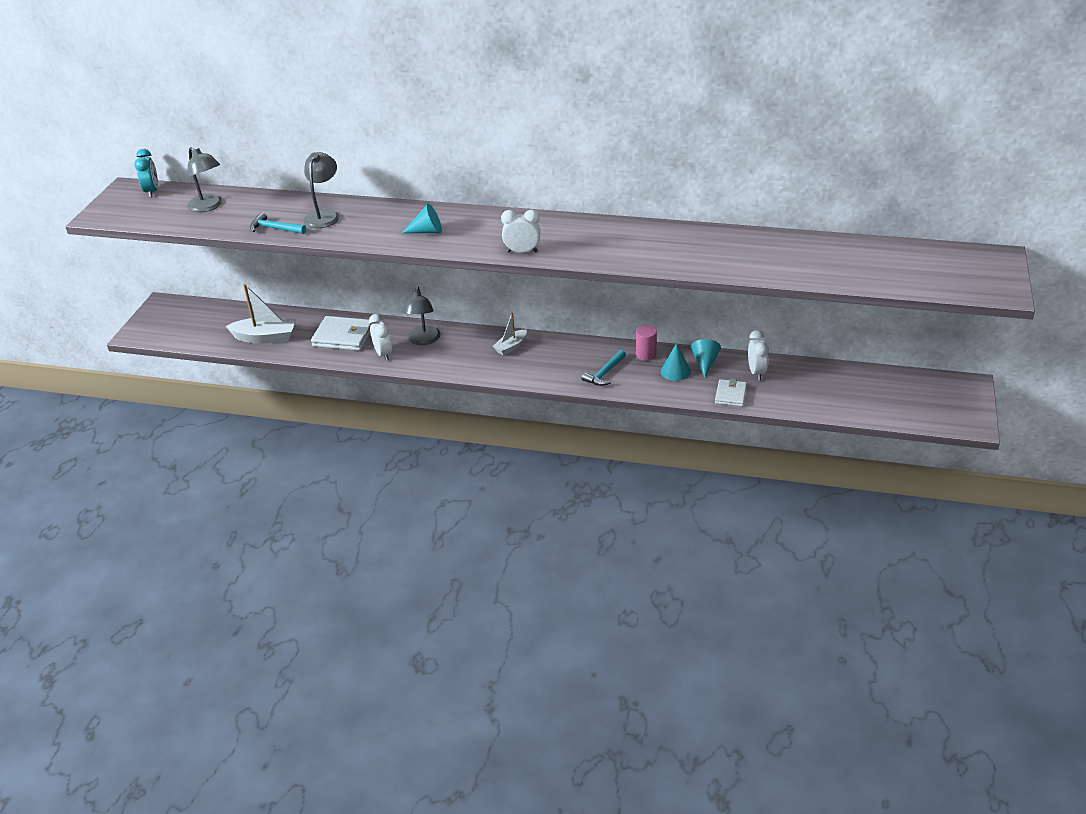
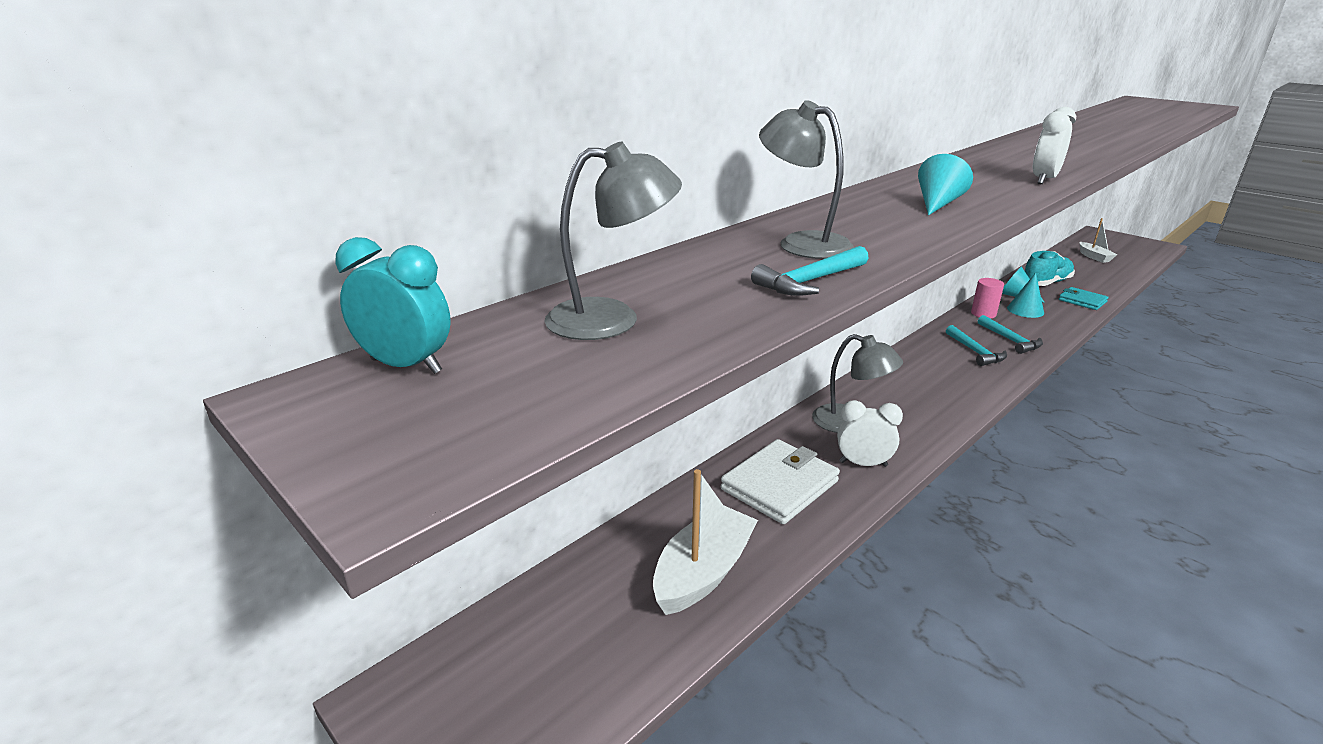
camera: 60 degrees left, 10 degrees down
white boat [493,313,527,356] -> white boat moved to [1079,218,1117,263]
white wallet [715,379,747,407] -> turquoise wallet [1059,287,1108,310]
white clock [748,330,769,380] -> turquoise shoe [1025,251,1075,286]
none -> turquoise hammer [946,325,1007,366]

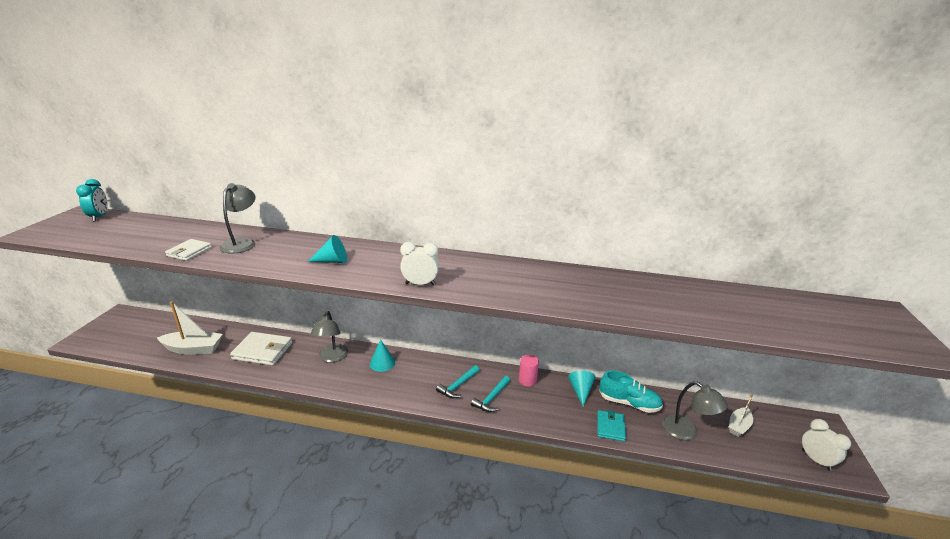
camera: 55 degrees right, 0 degrees up
grey lamp [544,142,682,340] -> grey lamp moved to [662,381,728,440]
turquoise hammer [751,246,869,296] -> white wallet [165,239,212,261]
white clock [837,400,903,467] -> white clock moved to [802,419,851,471]
turquoise cone [1007,273,1044,318] -> turquoise cone moved to [370,339,395,372]

